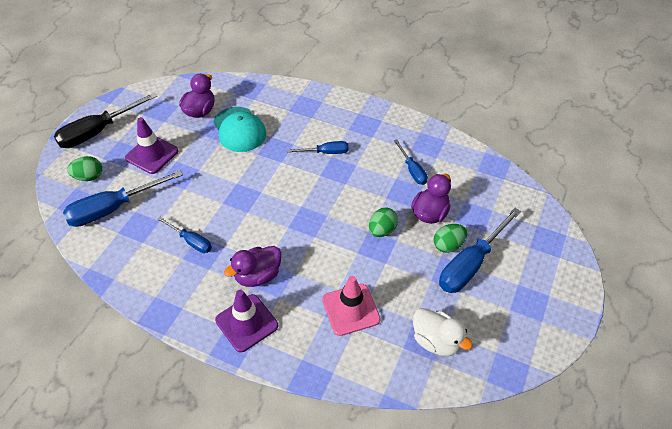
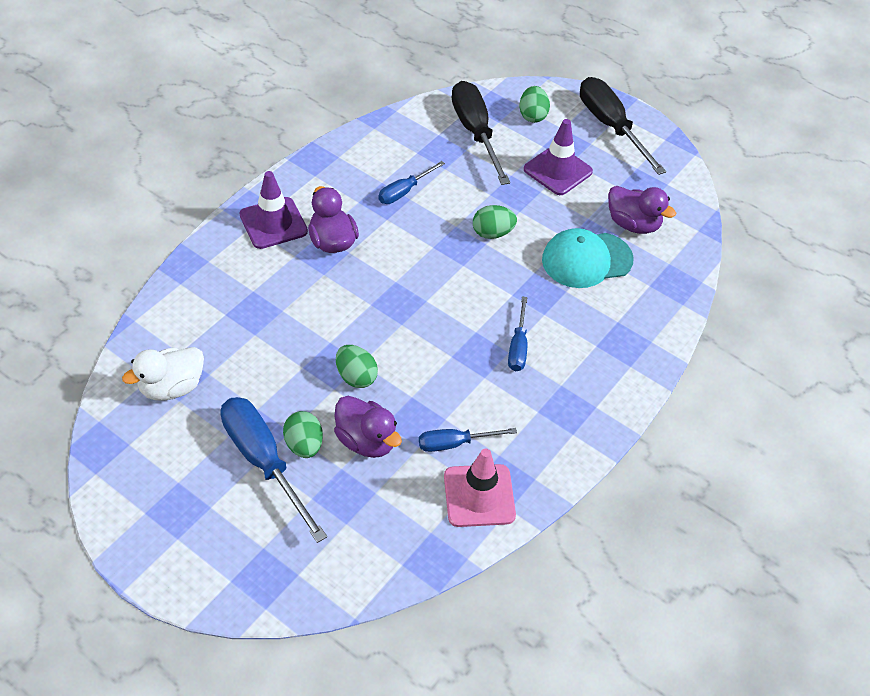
camera: 100 degrees right, 0 degrees up
blue screwdriver [63,170,183,227] -> black screwdriver [452,81,510,185]
pink traffic cone [322,276,381,336] -> pink traffic cone moved to [444,448,516,527]
none -> green egg [473,205,517,239]

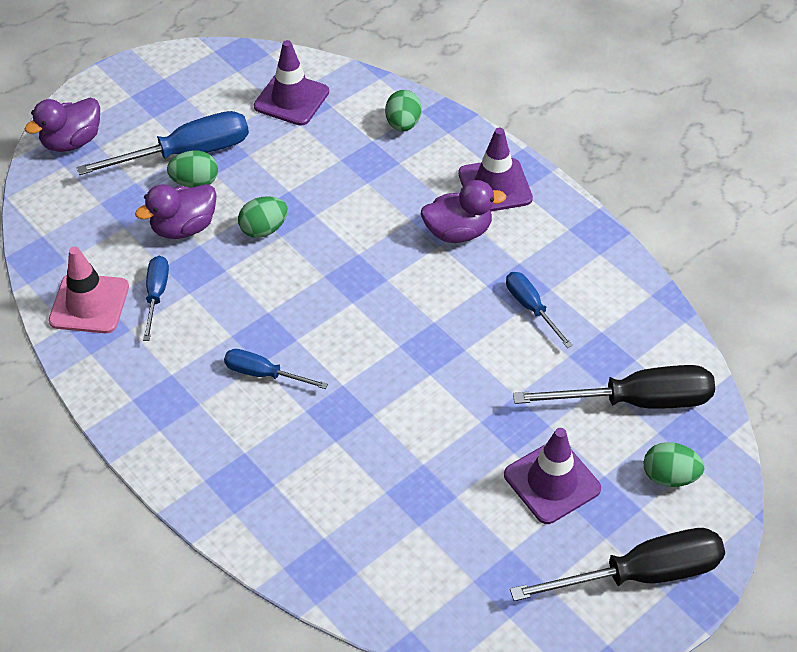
camera: 105 degrees right, 0 degrees up
white duck [122,347,204,401] -> purple traffic cone [254,40,329,126]
green egg [473,205,517,239] -> green egg moved to [385,90,422,132]
turquoise cap [542,228,634,288] -> none
purple duck [608,186,676,234] -> purple duck moved to [25,98,100,152]

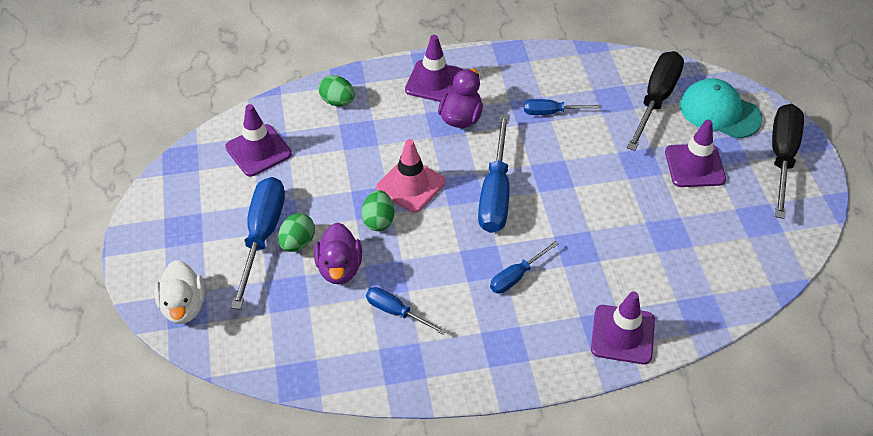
camera: 60 degrees left, 0 degrees up
purple duck [25,98,100,152] -> white duck [154,260,205,324]
pink traffic cone [49,247,129,333] -> pink traffic cone moved to [376,139,445,213]
green egg [644,442,705,487] -> turquoise cap [680,78,762,138]
none -> blue screwdriver [478,114,509,233]
none -> purple traffic cone [591,291,655,364]

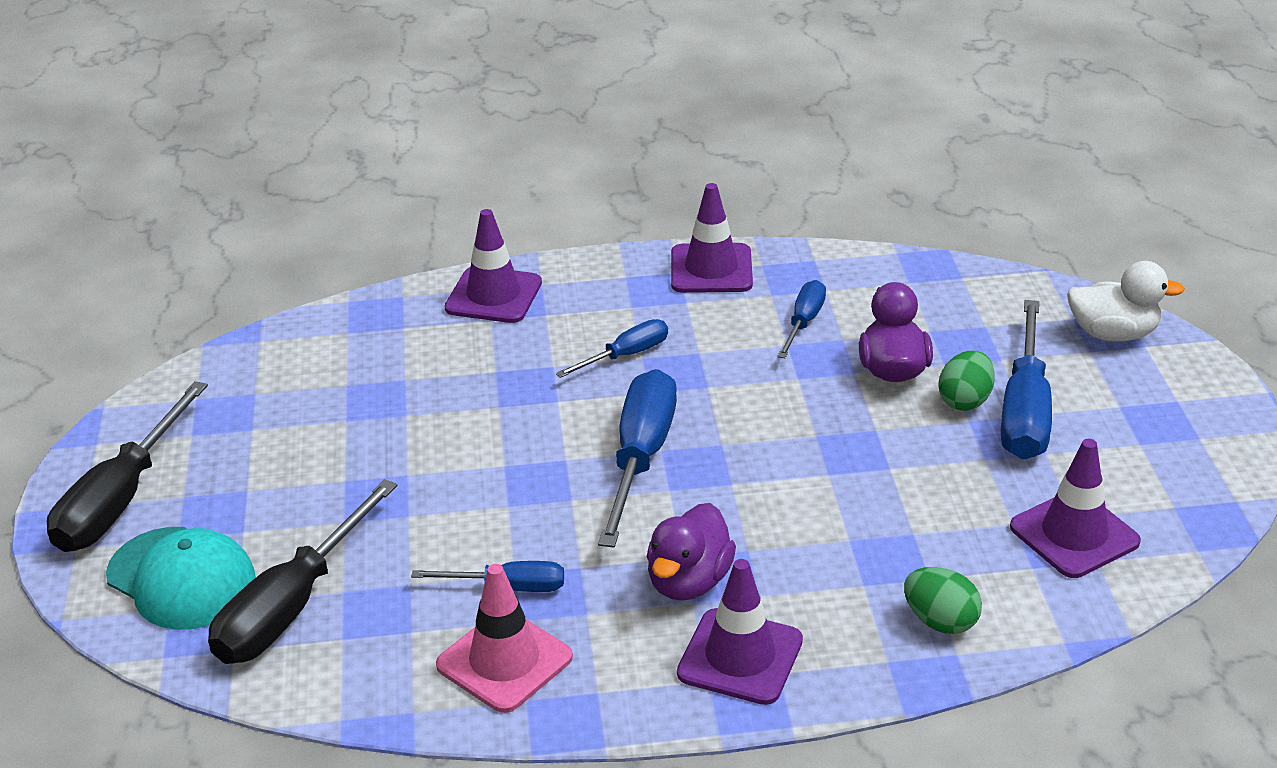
camera: 175 degrees left, 15 degrees down
white duck [154,260,205,324] -> white duck turned 105 degrees clockwise [1067,261,1185,342]
green egg [361,190,394,231] -> none
blue screwdriver [366,287,446,335] -> blue screwdriver turned 105 degrees counterclockwise [777,280,826,358]
pink traffic cone [376,139,445,213] -> pink traffic cone moved to [436,564,573,713]
purple traffic cone [665,119,726,187] -> purple traffic cone moved to [671,183,753,293]

